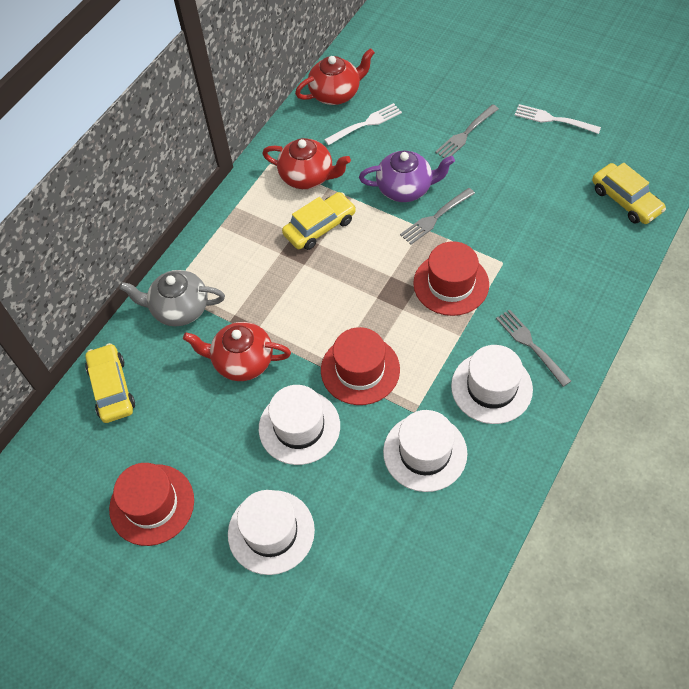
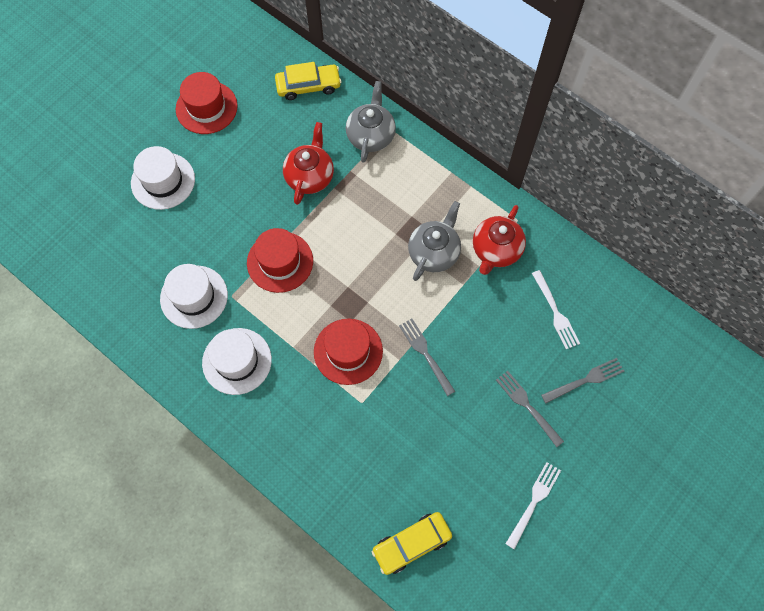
camera: 95 degrees right, 10 degrees up
white hat [259,385,340,465] -> none
yellow car [282,192,356,250] -> grey teapot [408,201,461,281]
red teapot [295,48,375,105] -> none
purple teapot [359,151,455,202] -> none
grey fork [496,309,571,387] -> grey fork moved to [541,358,624,403]

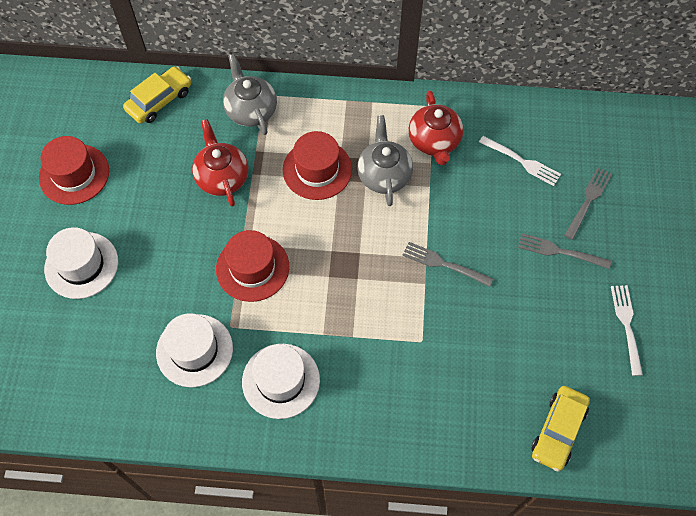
camera: 35 degrees left, 5 degrees down
red hat [314,319,383,385] -> red hat moved to [283,131,352,200]

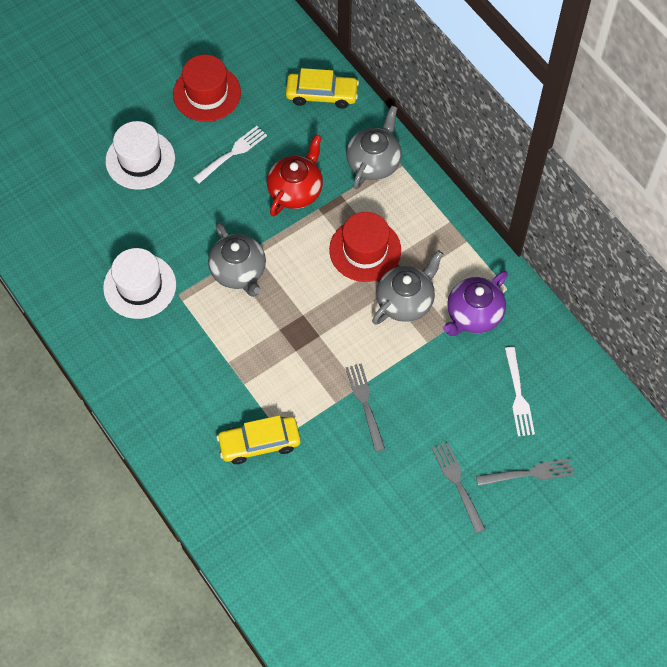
camera: 50 degrees right, 0 degrees up
red hat [216,230,289,302] -> grey teapot [208,222,266,297]
white hat [242,344,320,419] -> none
red teapot [409,90,463,165] -> purple teapot [443,271,508,336]
yellow car [531,386,590,472] -> yellow car moved to [216,415,301,464]
white fork [611,285,643,376] -> white fork moved to [193,126,267,184]

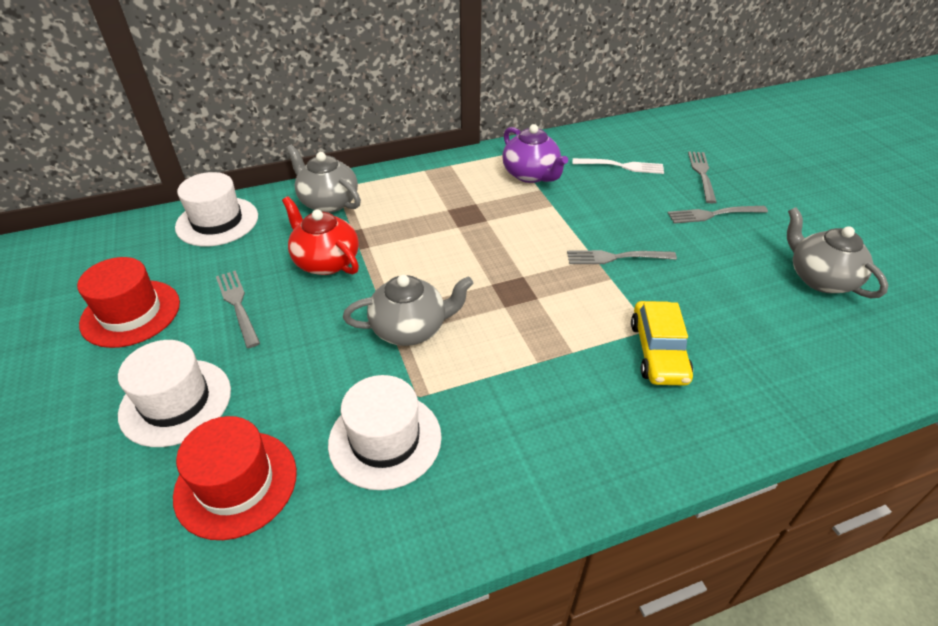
camera: 75 degrees left, 20 degrees down
white fork [193,126,267,184] -> grey fork [216,270,260,348]
yellow car [286,68,359,109] -> white hat [175,172,258,246]
red hat [329,212,401,282] -> red hat moved to [173,416,297,540]
grey teapot [372,250,443,325] -> grey teapot moved to [787,207,888,298]

